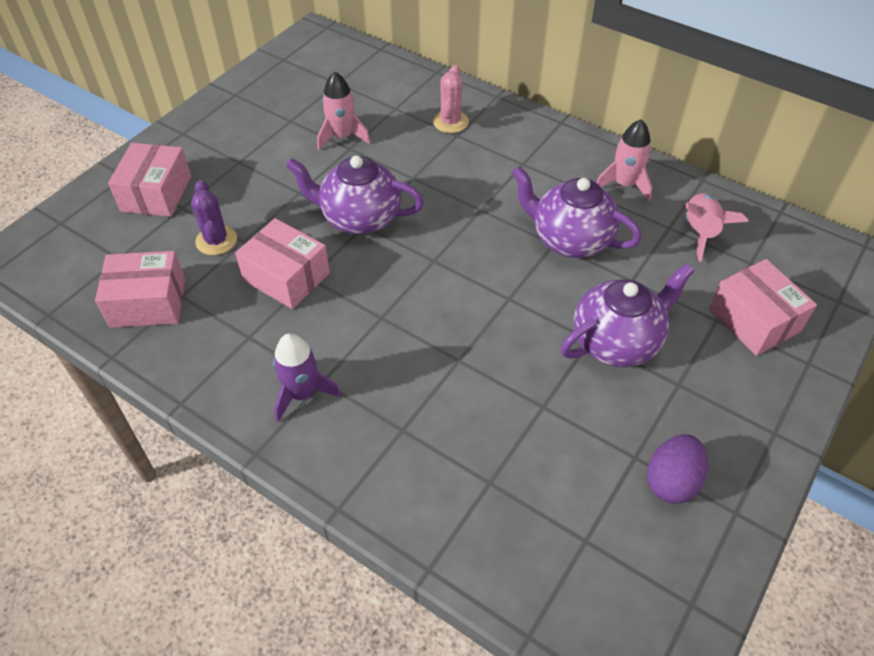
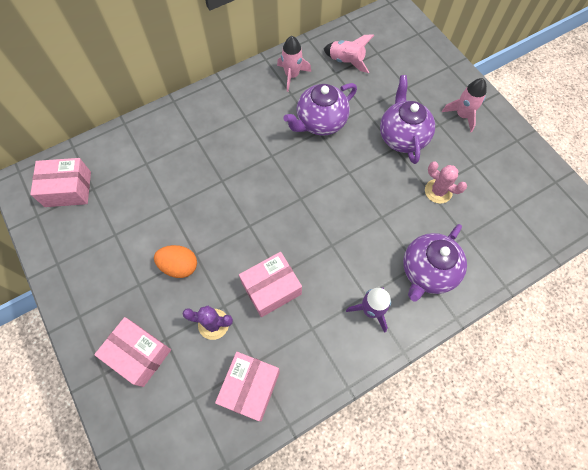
camera: 65 degrees left, 15 degrees up
purple teapot [286,156,424,235] -> purple teapot moved to [403,224,467,302]
pink rocket [317,72,371,150] -> pink rocket moved to [442,78,487,132]
pink cactus [433,65,469,133] -> pink cactus moved to [425,161,467,203]
purple egg [647,434,708,504] -> none
pink box [709,259,817,356] -> pink box moved to [30,158,91,207]
none -> orange egg [154,245,197,278]

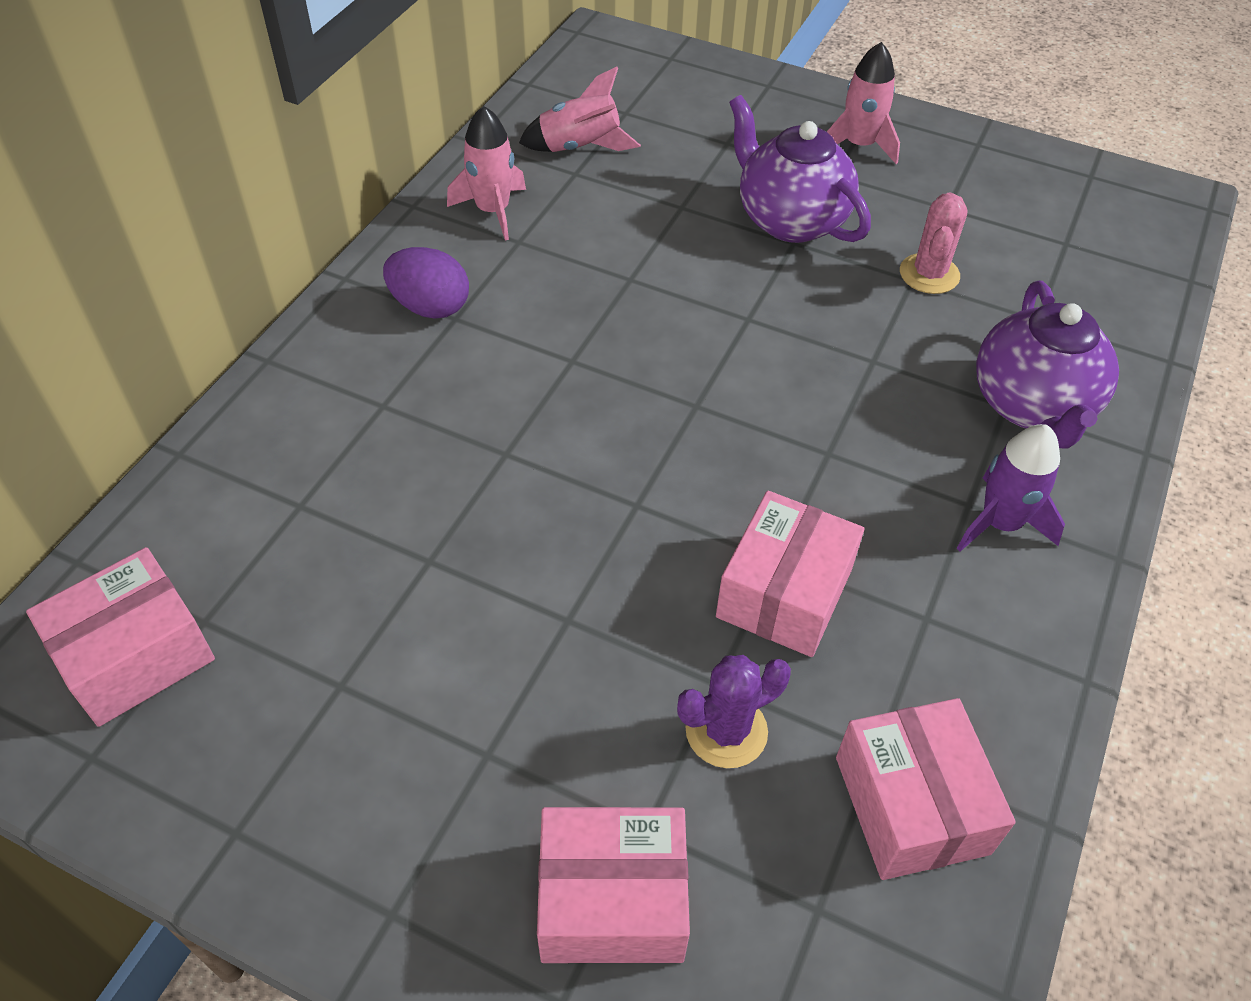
camera: 35 degrees left, 15 degrees down
orange egg [154,245,197,278] -> none
purple teapot [283,83,357,136] -> none
pink cactus [425,161,467,203] -> pink cactus turned 75 degrees counterclockwise [900,192,968,294]
none -> purple egg [383,247,469,318]

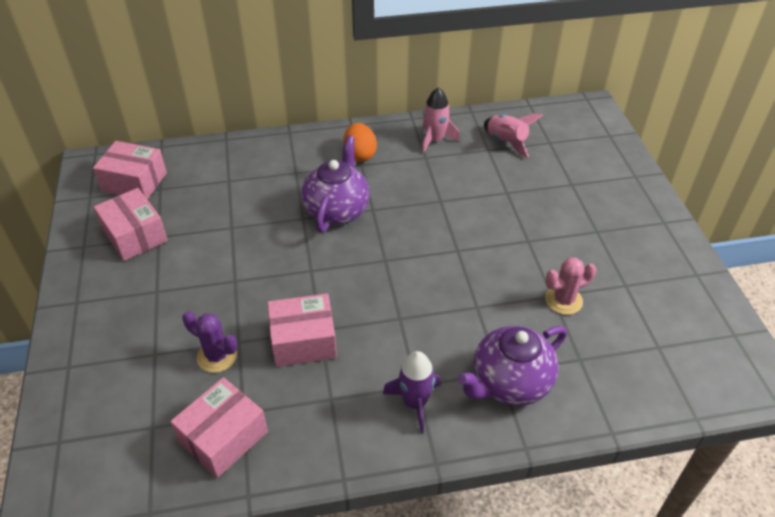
camera: 55 degrees right, 5 degrees down
purple egg [383,247,469,318] -> orange egg [344,123,377,162]
pink box [537,807,690,963] -> pink box moved to [94,188,168,261]
purple teapot [729,95,871,243] -> purple teapot moved to [302,136,370,233]
pink rocket [827,42,900,164] -> none

